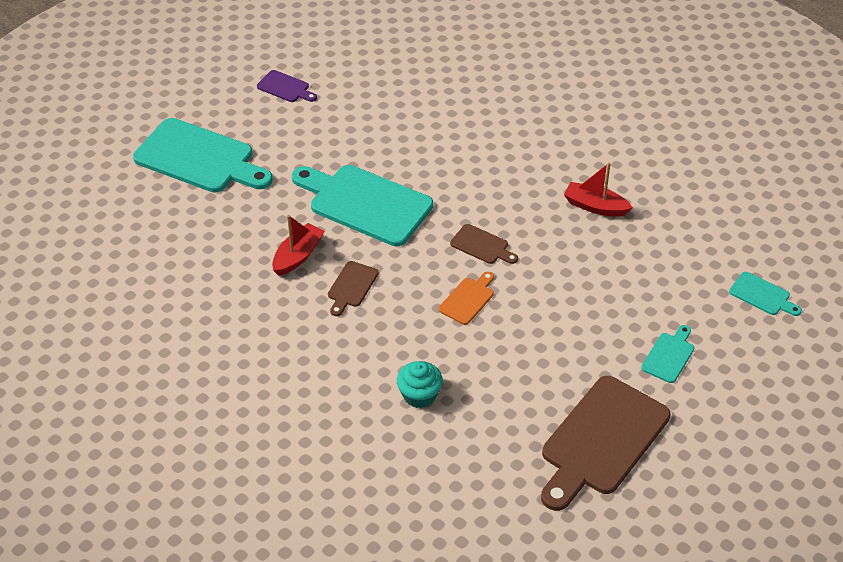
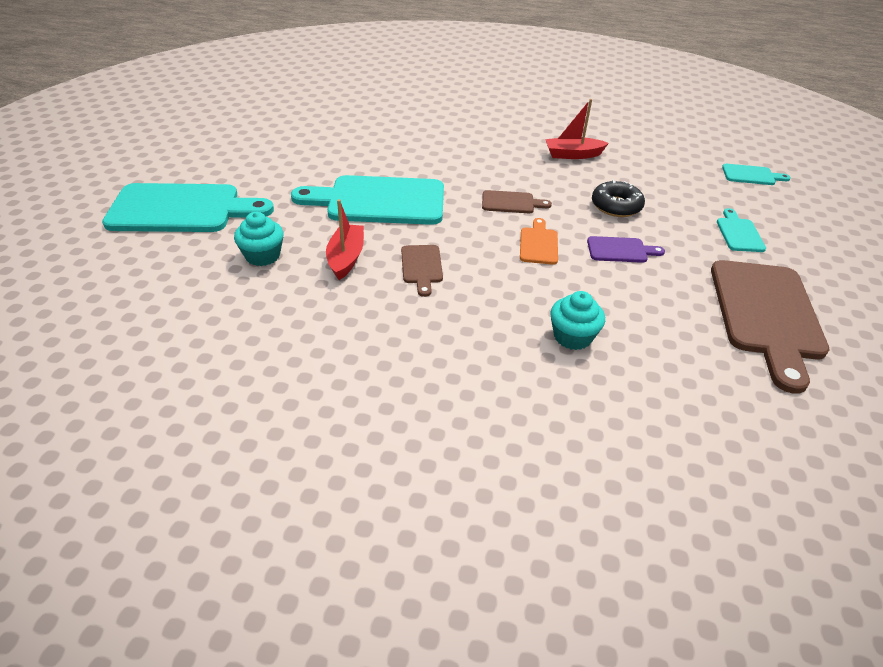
camera: 30 degrees left, 5 degrees down
purple cutting board [257,70,317,102] -> purple cutting board moved to [587,236,665,263]
none -> turquoise cupcake [234,212,284,266]
none -> black donut [592,180,645,217]

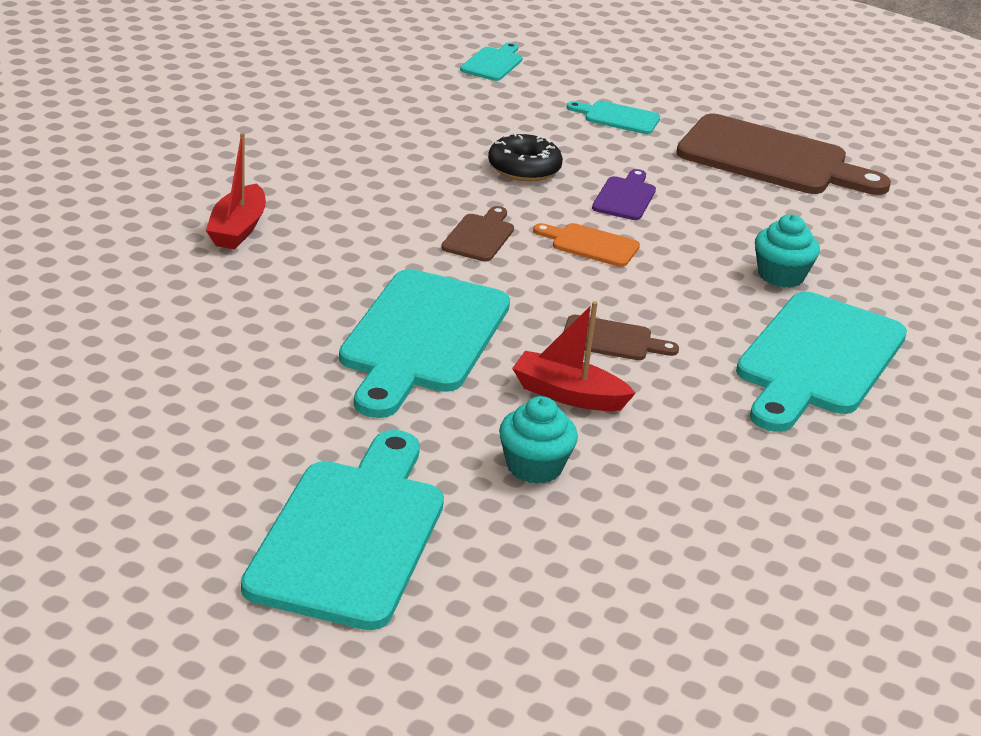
camera: 75 degrees left, 10 degrees down
red boat [545,99,609,159] -> red boat moved to [206,132,266,249]
none -> turquoise cutting board [736,292,907,432]

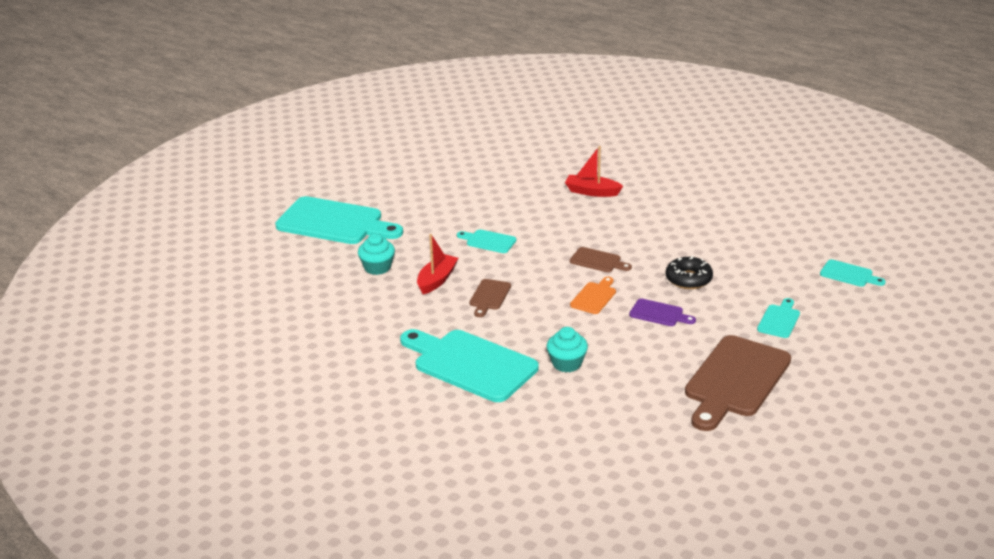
camera: 100 degrees right, 0 degrees up
turquoise cutting board [339,269,510,418] -> turquoise cutting board [457,229,517,253], size x0.46

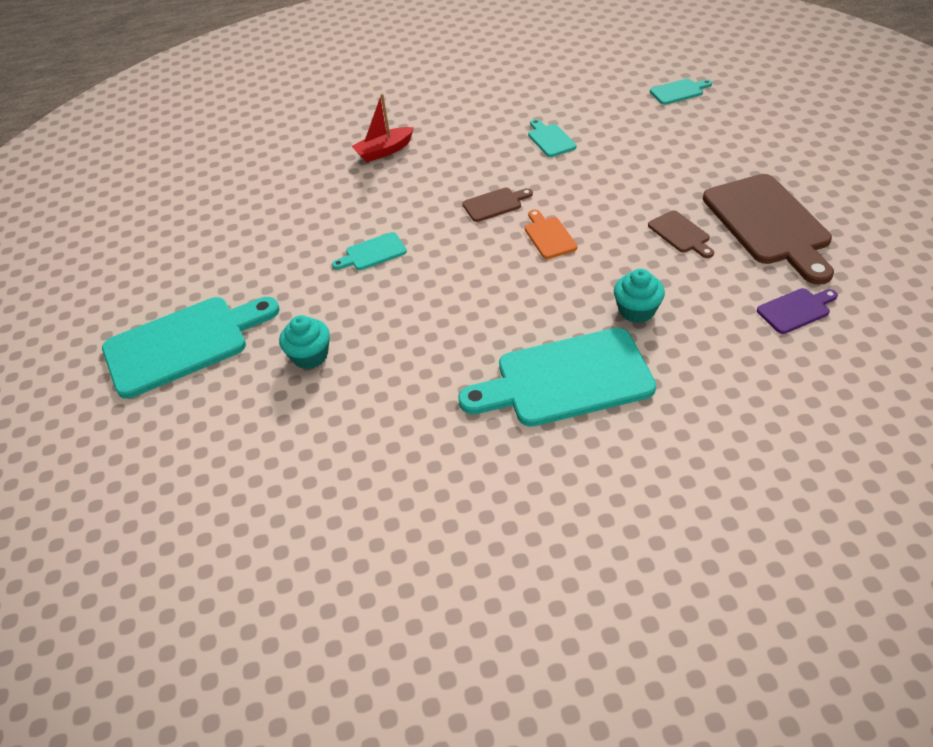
camera: 45 degrees left, 15 degrees up
red boat [417,234,458,294] -> none
brown cutting board [470,279,511,317] -> brown cutting board moved to [648,210,714,258]
purple cutting board [629,299,696,326] -> purple cutting board moved to [757,288,838,334]
black donut [666,256,713,289] -> none
turquoise cutting board [757,298,800,338] -> turquoise cutting board moved to [528,119,576,157]

